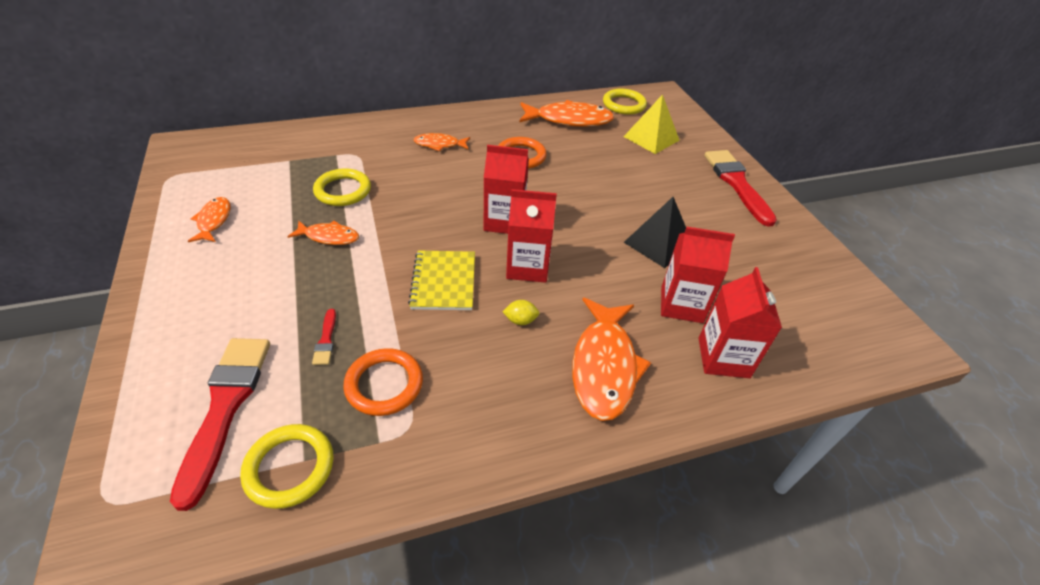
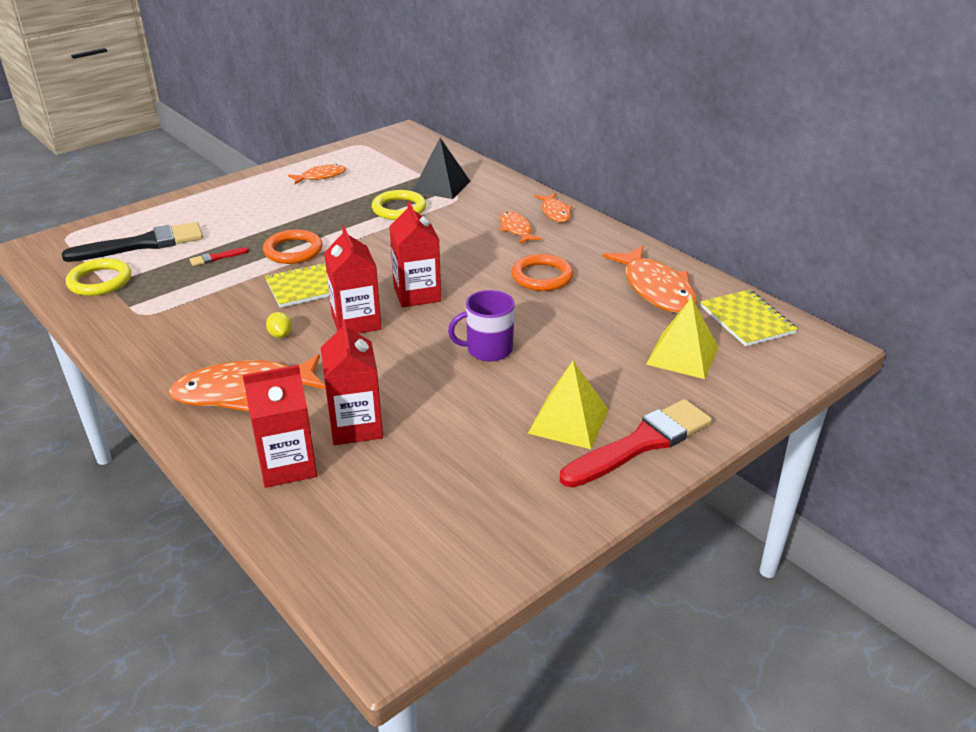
camera: 70 degrees right, 10 degrees down
red brush [170,338,270,511] -> black brush [62,222,203,262]
orange fish [287,221,359,245] -> orange fish moved to [535,193,572,222]
orange ring [343,348,423,416] -> orange ring moved to [263,230,323,264]
yellow ring [603,89,647,115] -> yellow notebook [700,290,797,346]
black pyramid [624,197,686,268] -> black pyramid moved to [413,138,470,199]
none -> purple mug [448,290,515,362]
none -> yellow pyramid [528,361,609,449]

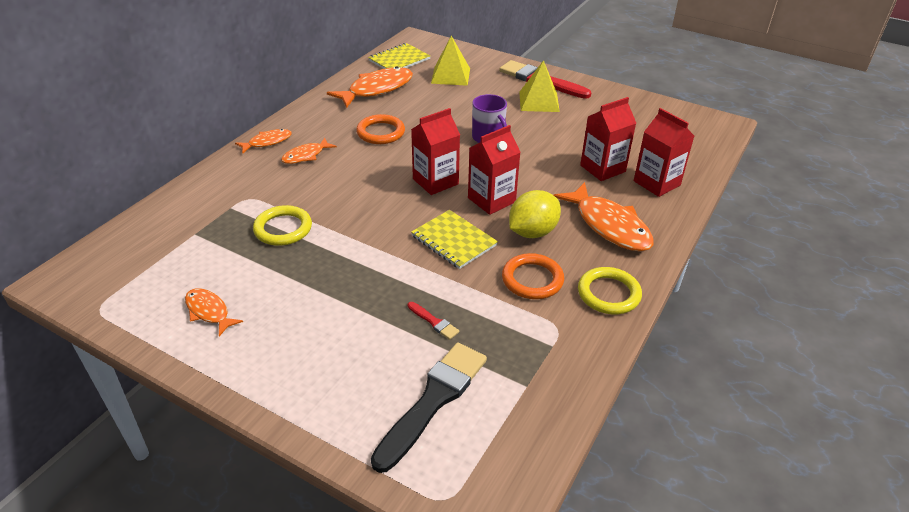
camera: 110 degrees left, 5 degrees up
black brush [62,222,203,262] -> black brush turned 75 degrees clockwise [371,342,487,473]
yellow ring [66,258,131,296] -> yellow ring moved to [578,267,642,314]
orange ring [263,230,323,264] -> orange ring moved to [502,253,564,299]
yellow lemon [266,312,292,338] -> yellow lemon [509,190,561,238], size x2.18
black pyramid [413,138,470,199] -> none

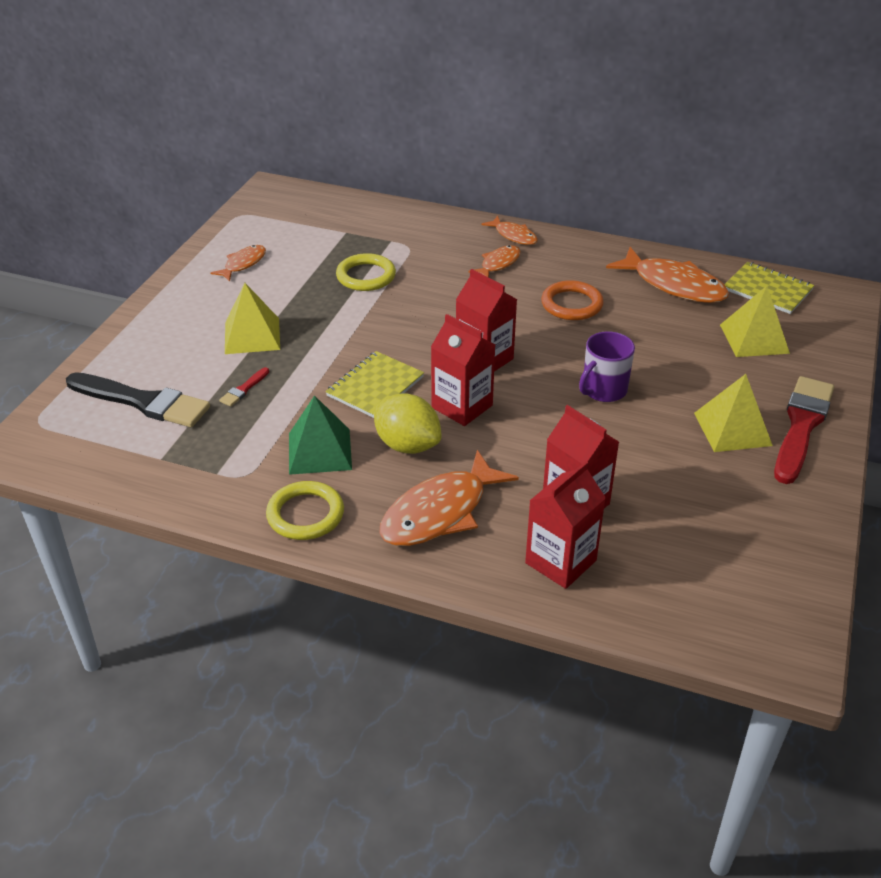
camera: 80 degrees right, 0 degrees up
orange fish [281,138,337,164] -> orange fish turned 90 degrees clockwise [468,245,521,277]
orange ring [502,253,564,299] -> green pyramid [289,395,352,475]
none -> yellow pyramid [225,283,280,354]

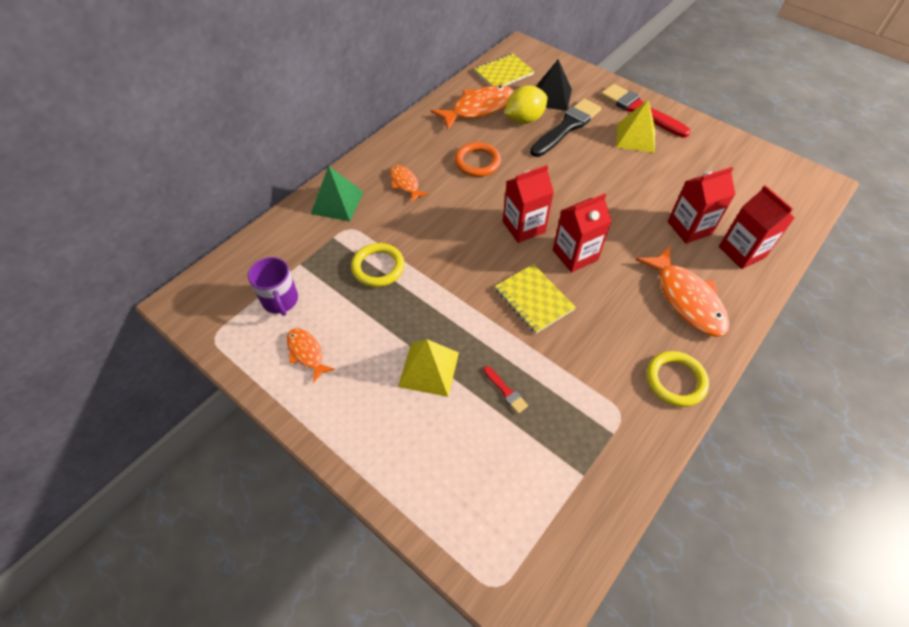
camera: 70 degrees left, 15 degrees up
black brush [66,372,210,427] -> black brush moved to [530,99,601,157]
green pyramid [289,395,352,475] -> green pyramid moved to [311,166,364,221]
yellow lemon [373,393,442,454] -> yellow lemon moved to [505,85,547,124]
orange fish [481,216,537,245] -> none
purple mug [579,331,635,402] -> purple mug moved to [248,257,298,316]
yellow pyramid [720,286,790,357] -> black pyramid [537,60,572,111]

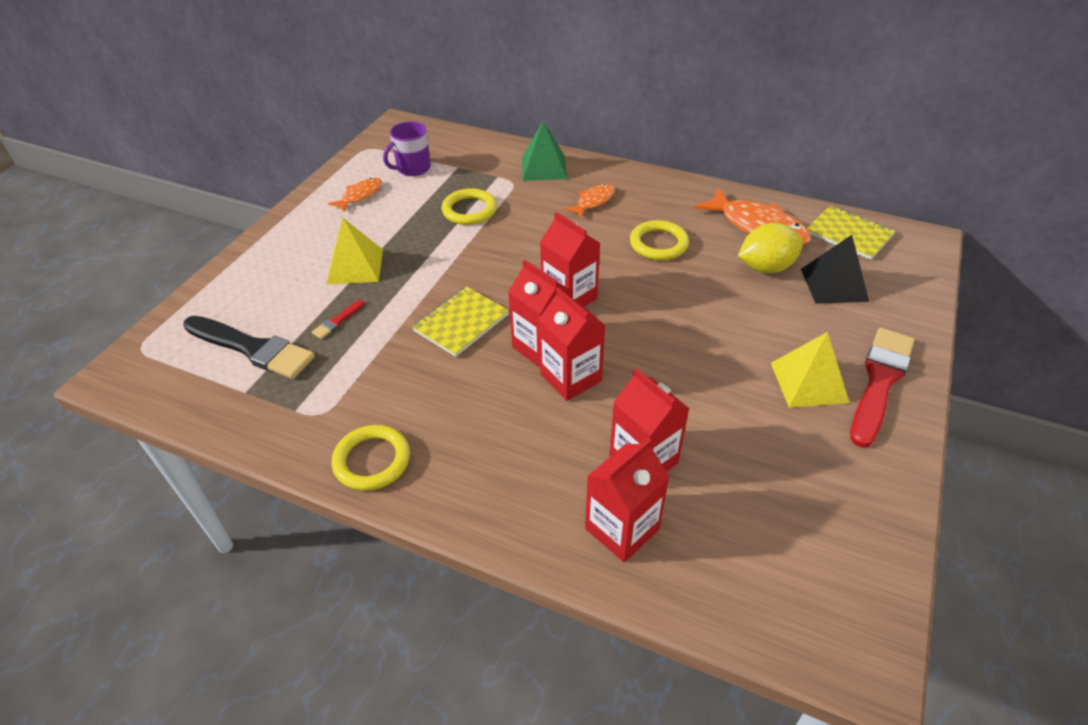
camera: 75 degrees right, 10 degrees down
orange ring [455,142,501,177] -> yellow ring [630,220,689,260]
yellow lemon [505,85,547,124] -> yellow lemon turned 60 degrees counterclockwise [738,223,803,273]
black brush [530,99,601,157] -> black brush moved to [183,316,315,379]
orange fish [636,246,730,337] -> none
none -> red carton [538,288,606,401]

